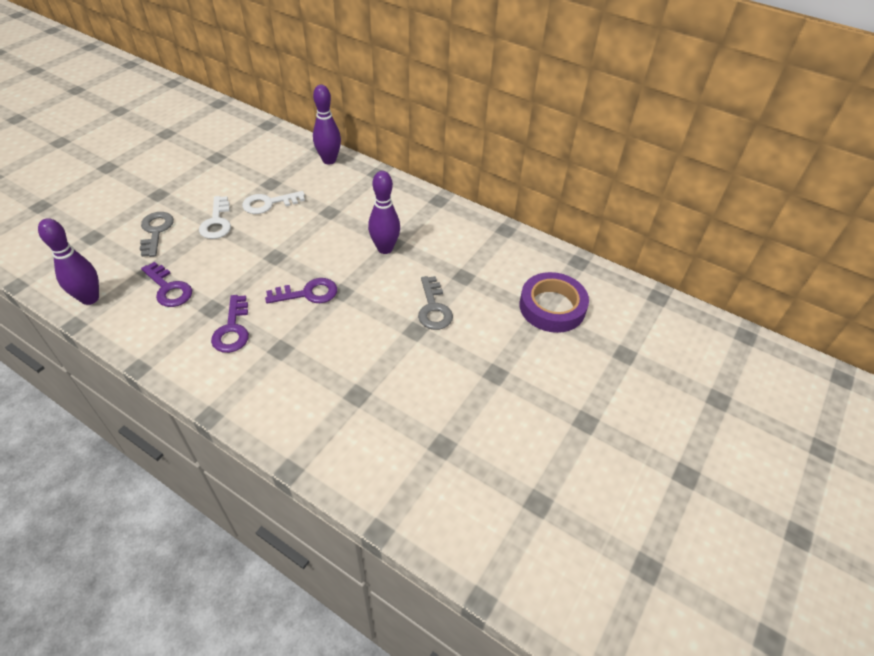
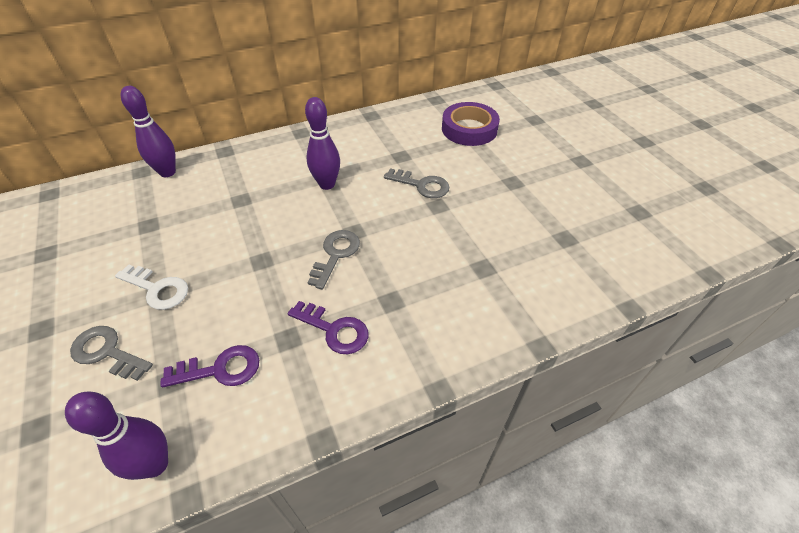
camera: 55 degrees left, 0 degrees up
white key [242,191,305,214] -> none
purple key [265,278,337,304] -> grey key [307,230,360,290]

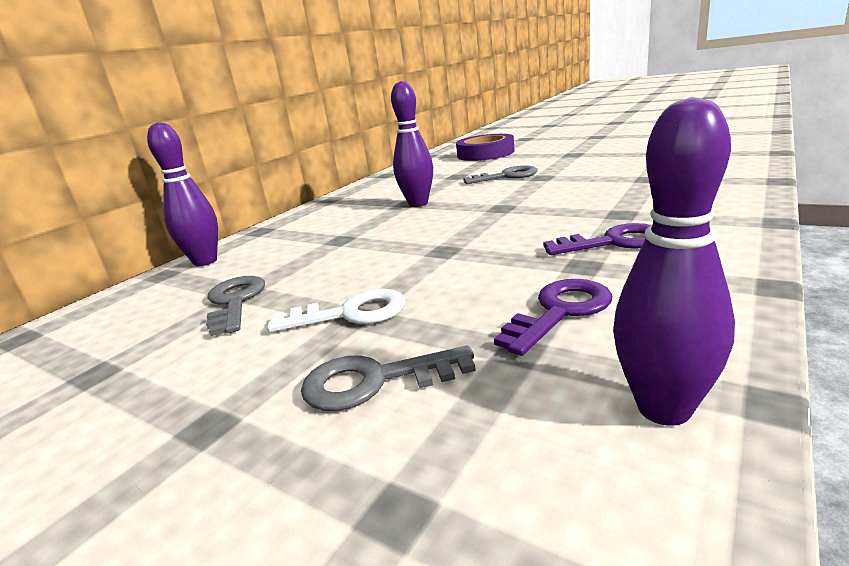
camera: 30 degrees left, 25 degrees down
grey key [307,230,360,290] -> grey key moved to [206,276,265,336]

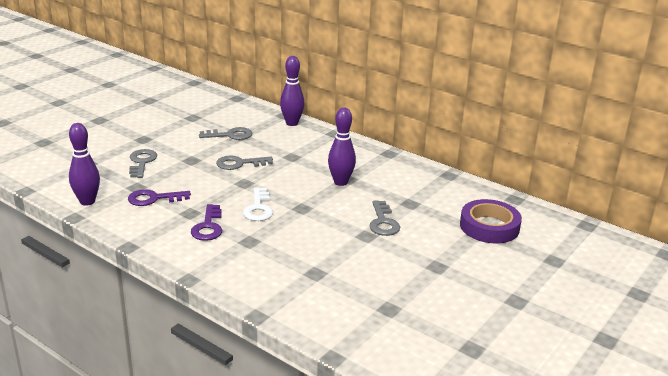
camera: 90 degrees right, 5 degrees up
white key [267,288,406,332] -> white key moved to [243,187,273,221]
purple key [494,279,612,356] -> purple key turned 120 degrees clockwise [128,189,191,206]
none -> grey key [216,155,273,170]

